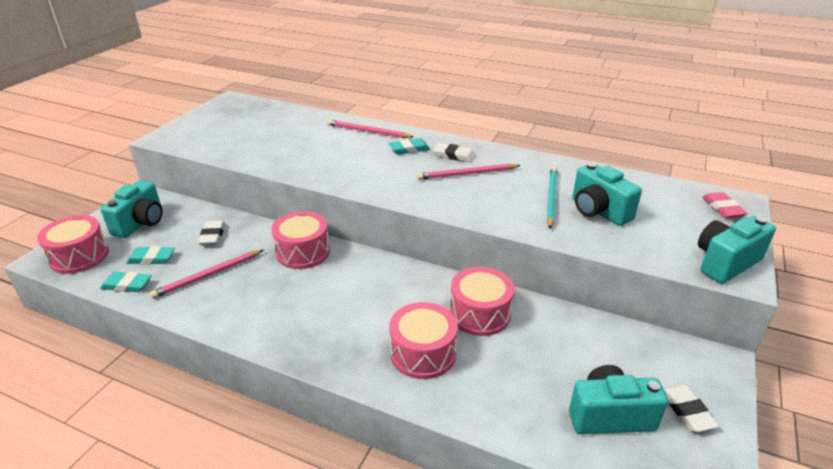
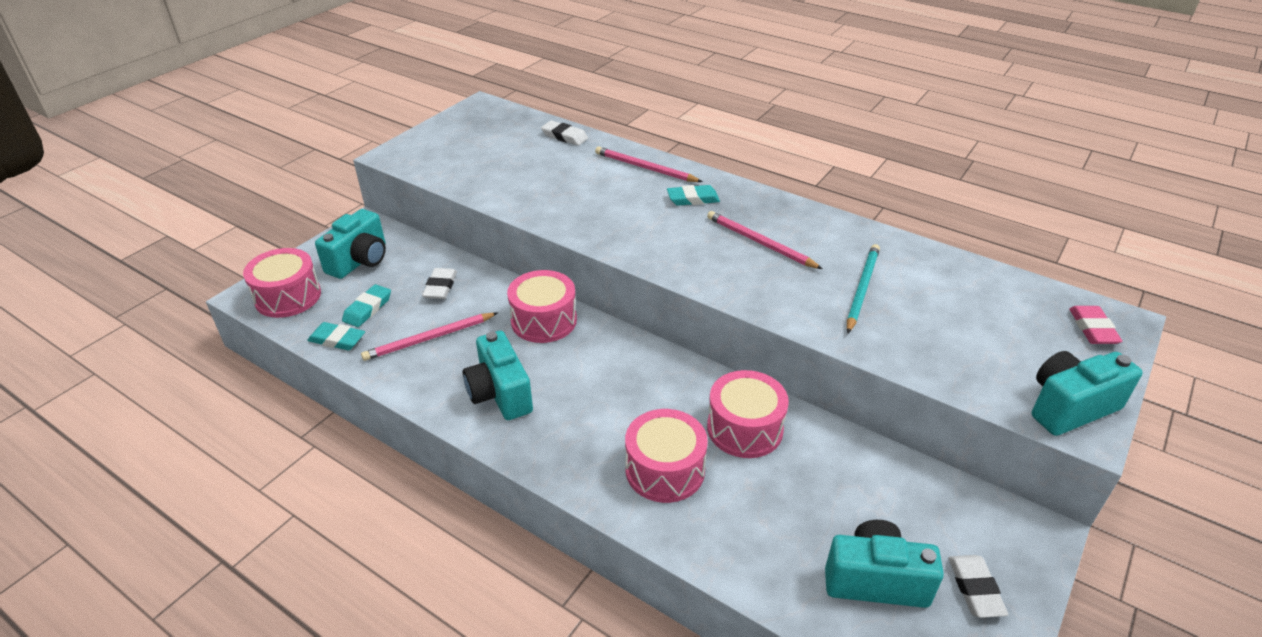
camera: 10 degrees right, 5 degrees up
turquoise eraser [126,246,175,265] -> turquoise eraser turned 75 degrees counterclockwise [342,284,391,327]
pink pencil [417,164,521,180] -> pink pencil turned 45 degrees clockwise [707,211,823,269]
white eraser [433,143,476,162] -> white eraser moved to [541,120,588,146]
turquoise camera [573,163,642,226] -> turquoise camera moved to [463,331,533,420]

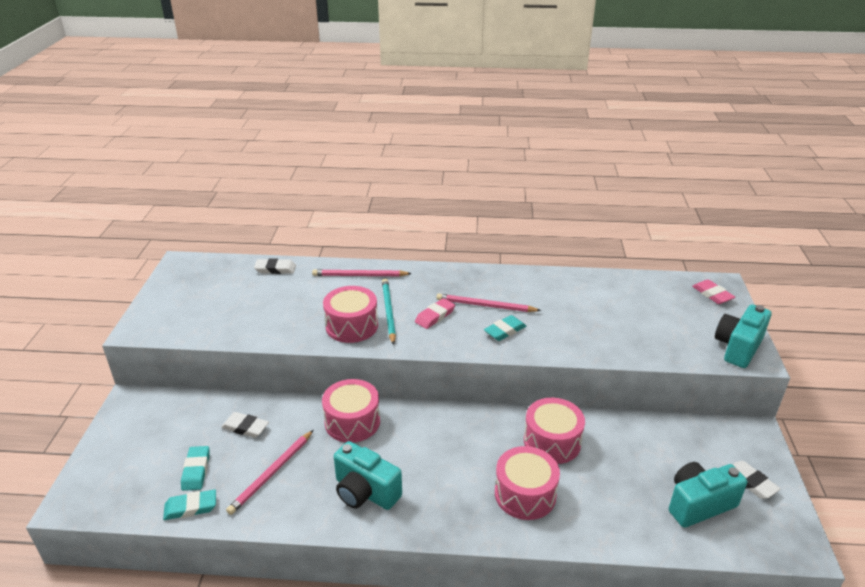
camera: 30 degrees left, 5 degrees down
pink drum [243,248,321,318] -> pink drum moved to [323,286,378,343]
turquoise camera [315,209,386,279] -> none
white eraser [422,268,457,299] -> white eraser turned 45 degrees counterclockwise [221,412,269,438]
turquoise eraser [667,185,720,206] -> turquoise eraser moved to [484,315,526,341]
turquoise pencil [847,244,880,333] -> turquoise pencil moved to [382,279,396,345]
none -> pink eraser [415,298,455,329]

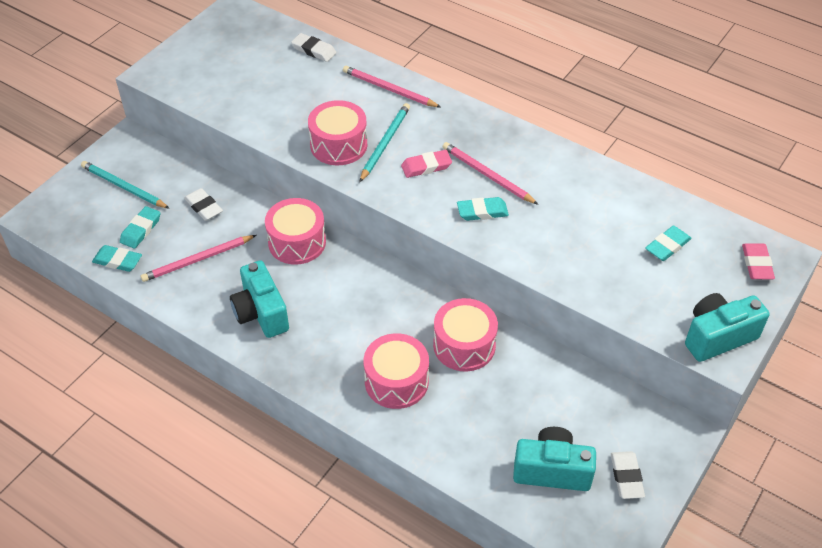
camera: 30 degrees right, 15 degrees up
none -> turquoise pencil [81,161,170,209]
none -> turquoise eraser [645,226,691,261]

